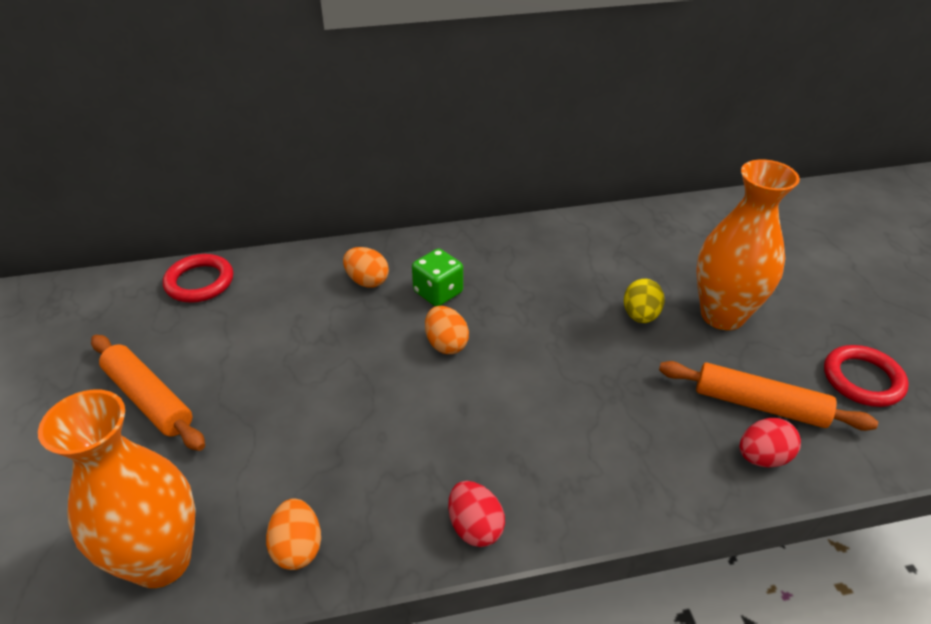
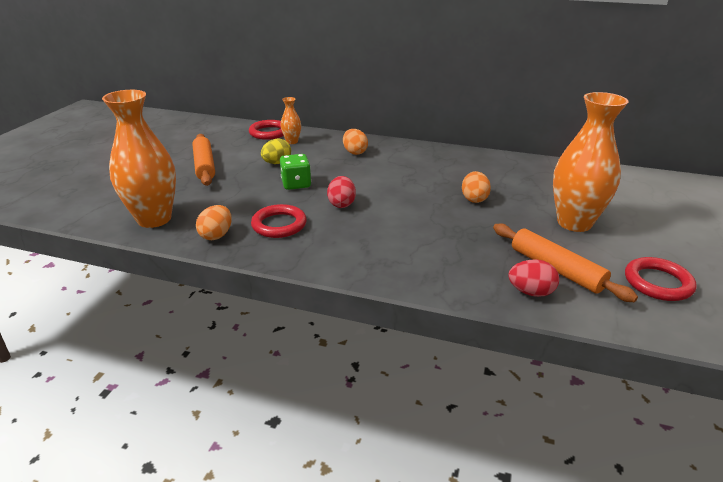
camera: 30 degrees right, 10 degrees down
green dice [412,248,463,306] -> green dice moved to [280,154,311,190]
orange egg [425,306,469,354] -> orange egg moved to [462,171,491,203]
red egg [448,481,505,547] -> red egg moved to [327,176,356,208]
yellow egg [624,279,664,323] -> yellow egg moved to [261,139,291,164]
none -> red ring [251,204,307,238]
none -> orange vase [281,97,301,144]

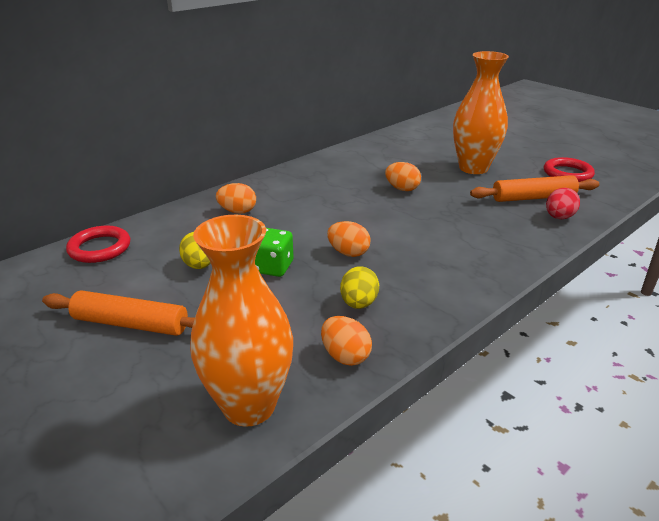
camera: 60 degrees left, 0 degrees up
red ring [251,204,307,238] -> yellow egg [340,266,379,309]
orange vase [281,97,301,144] -> none
red egg [327,176,356,208] -> orange egg [327,221,370,257]

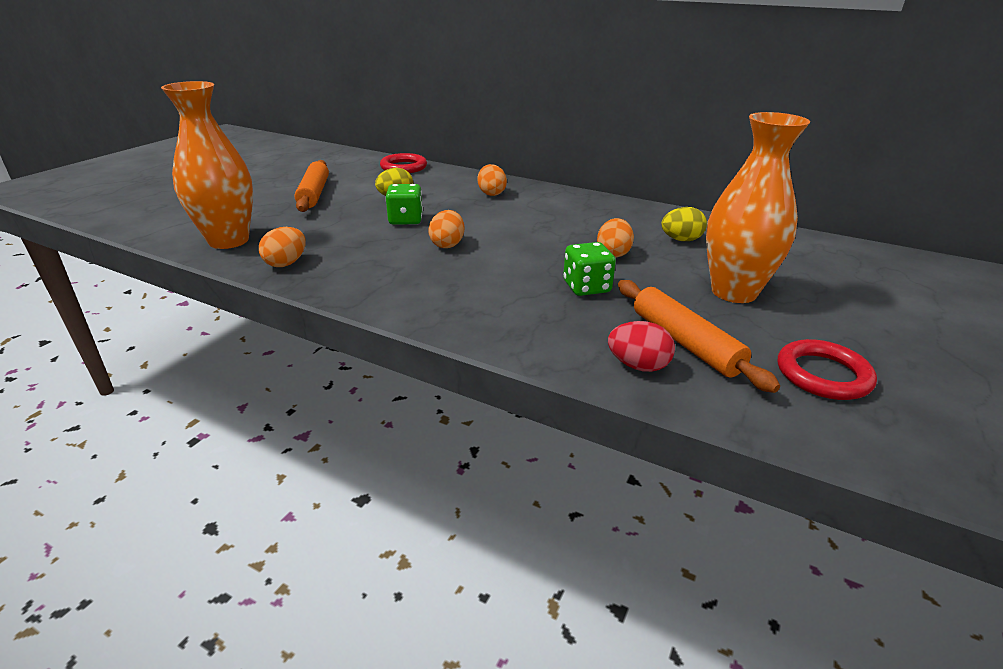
camera: 70 degrees right, 0 degrees up
yellow egg [340,266,379,309] -> yellow egg moved to [661,207,707,241]
none -> green dice [563,242,616,296]

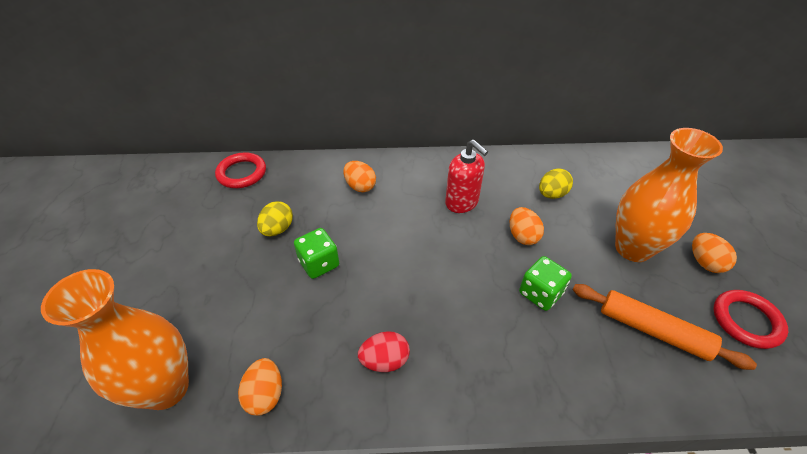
camera: 30 degrees left, 15 degrees up
orange rolling pin [295,160,329,212] -> none
orange egg [428,210,465,248] -> orange egg moved to [692,233,737,273]
red egg [608,321,675,372] -> red egg moved to [358,331,410,372]
none -> red soap dispenser [445,140,488,213]

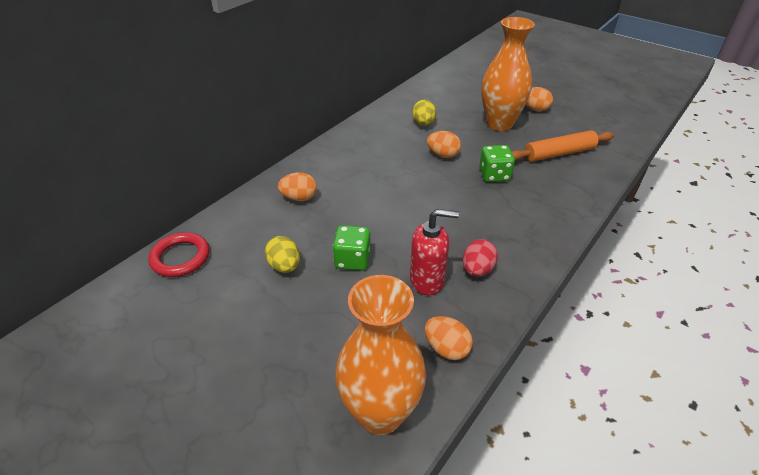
camera: 50 degrees left, 5 degrees down
red soap dispenser [445,140,488,213] -> red soap dispenser moved to [410,209,459,295]
red ring [714,290,788,349] -> none

